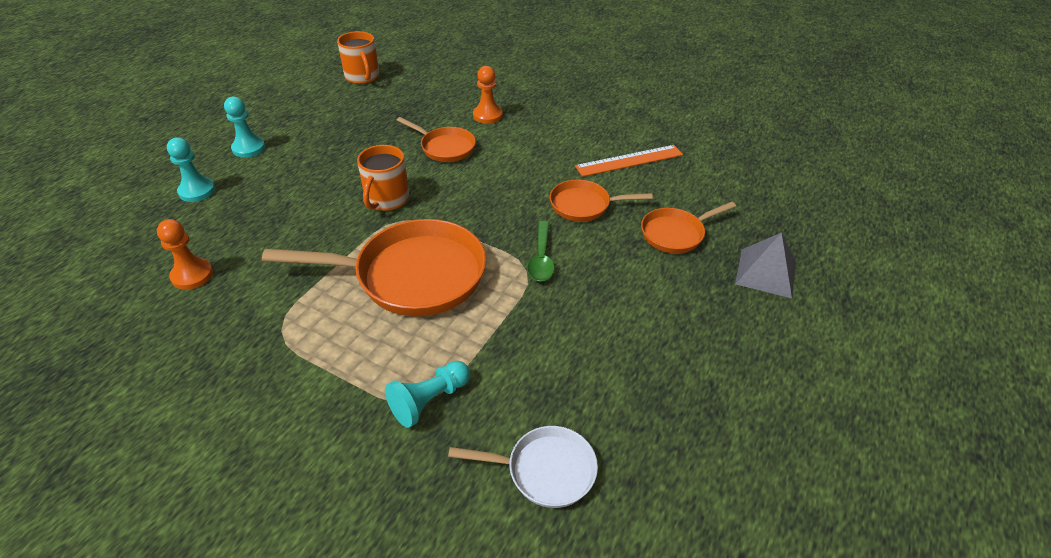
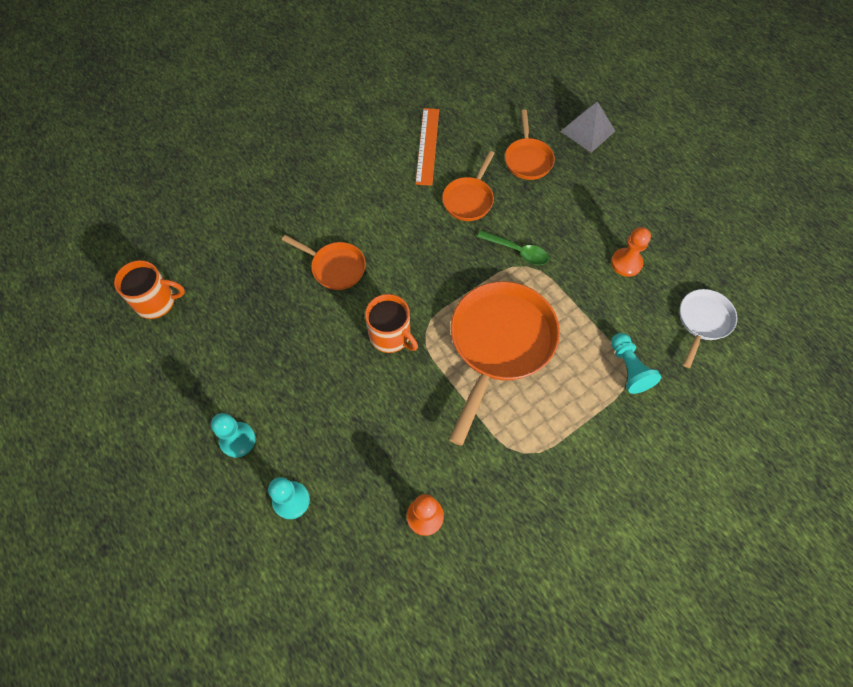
camera: 65 degrees left, 20 degrees up
orange pan [397,117,476,162] -> orange pan turned 60 degrees clockwise [282,235,366,290]
orange pawn [473,66,502,124] -> orange pawn moved to [611,227,651,277]

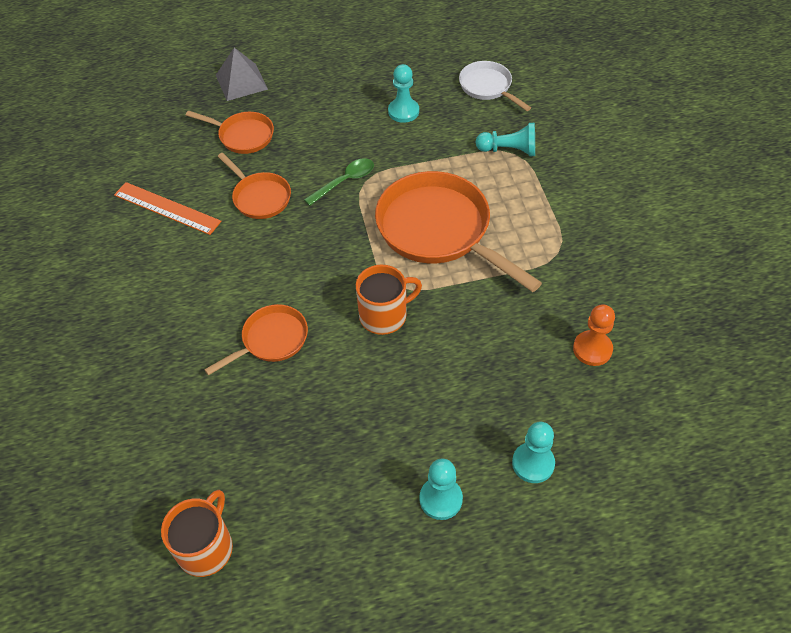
camera: 65 degrees left, 10 degrees down
orange pawn [611,227,651,277] -> turquoise pawn [388,64,419,123]

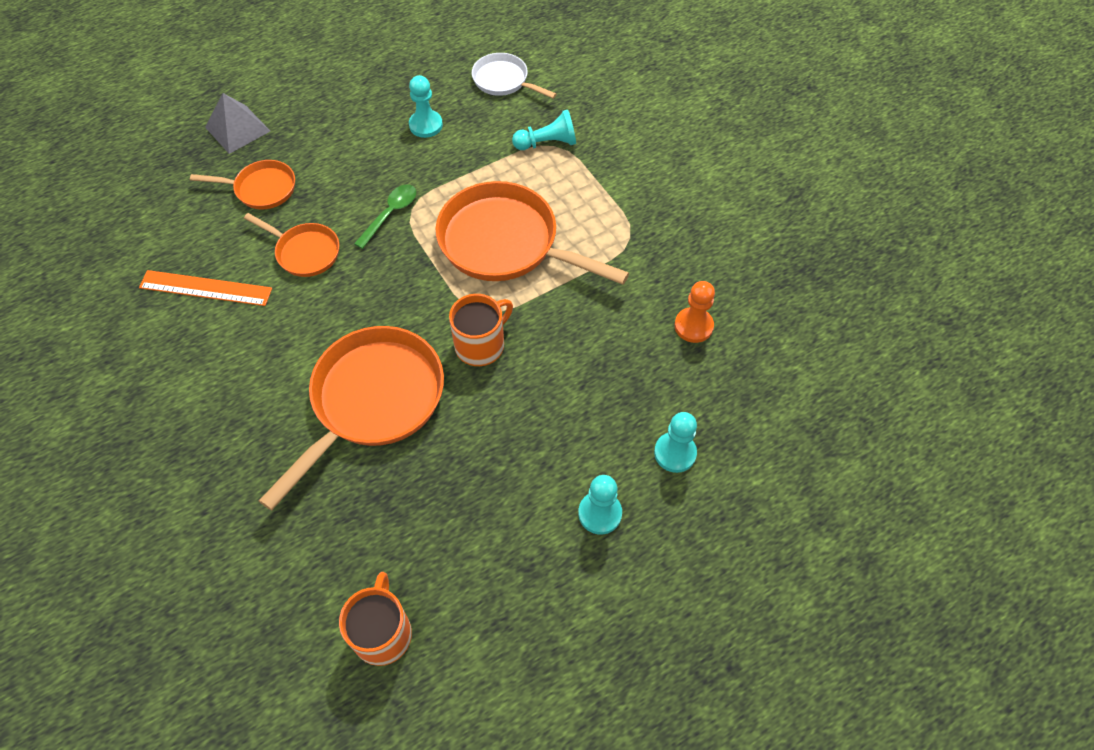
camera: 20 degrees left, 5 degrees up
orange pan [204,304,308,376] -> orange pan [259,326,444,511], size x1.88

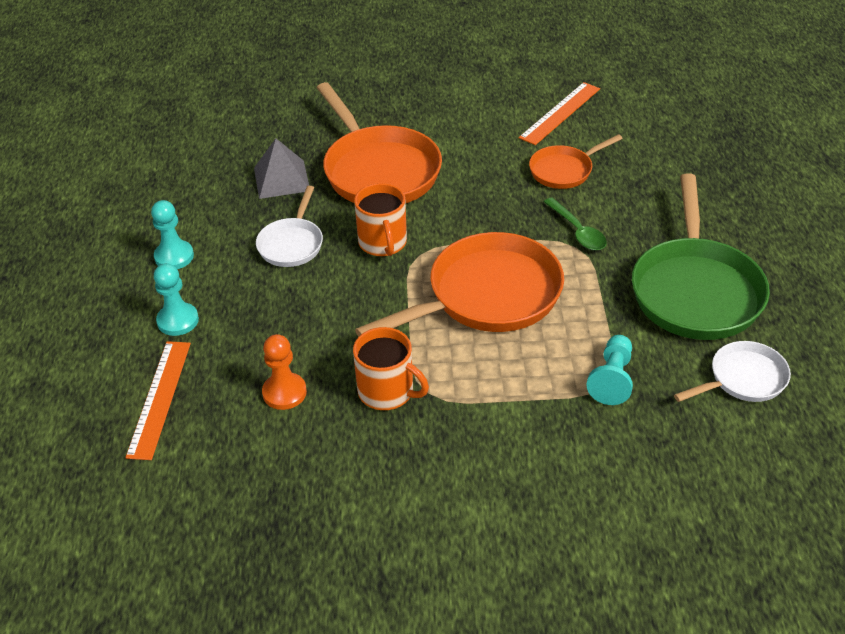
camera: 120 degrees right, 15 degrees down
orange pan [190,160,295,209] -> none
grey pyramid [205,93,270,154] -> grey pyramid moved to [254,138,309,199]
orange mug [339,572,412,666] -> orange mug moved to [353,327,429,410]
turquoise pawn [409,75,443,138] -> green pan [632,173,770,340]
none -> orange ruler [125,341,191,460]
none -> white pan [256,186,323,267]

